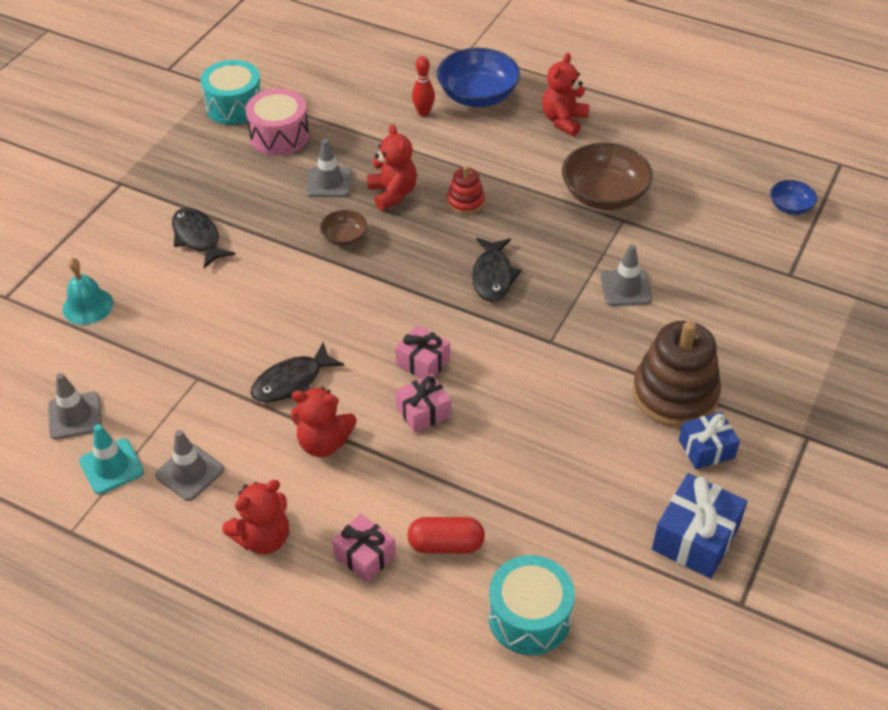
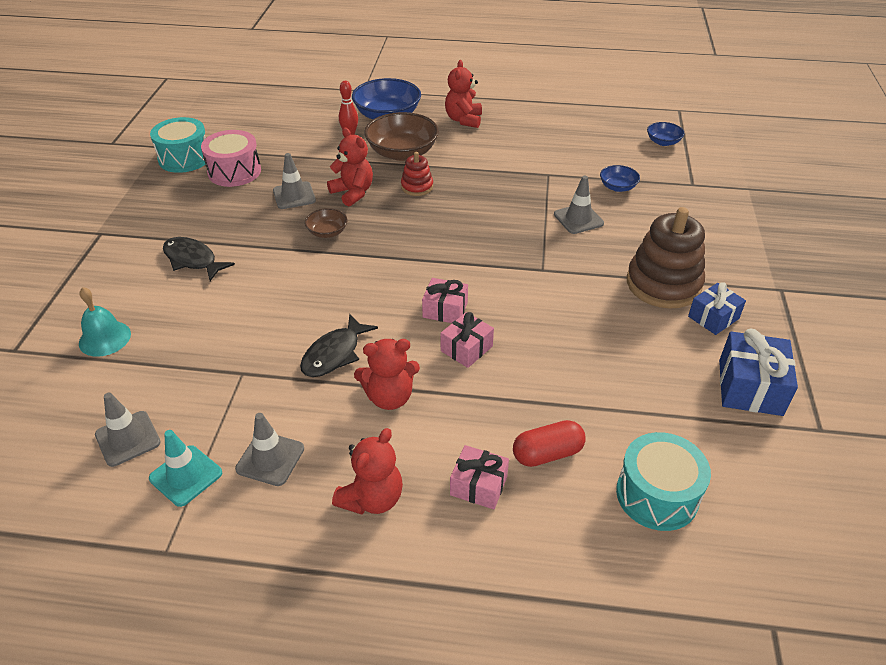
camera: 20 degrees left, 5 degrees down
black fish [472,238,522,302] -> none
brown bowl [562,143,653,210] -> brown bowl moved to [364,112,439,161]
none -> blue bowl [600,165,640,192]

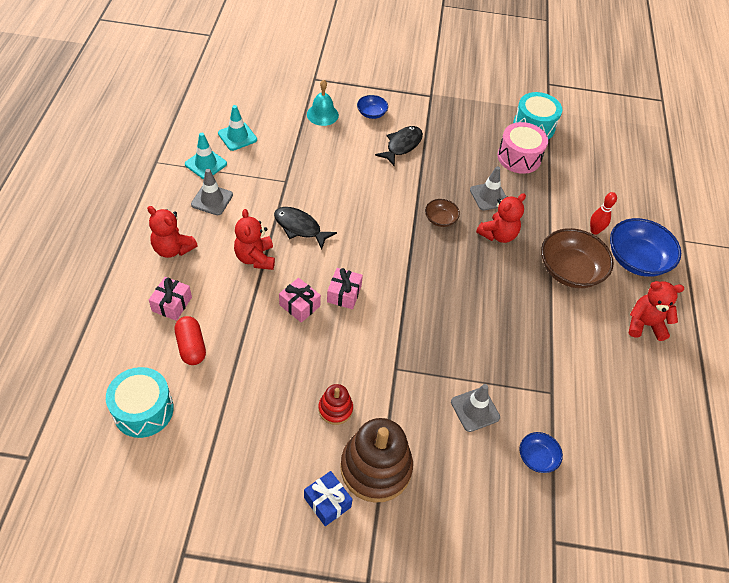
camera: 85 degrees right, 10 degrees up
grey traffic cone [95,393,161,467] -> turquoise traffic cone [218,105,257,151]
red stacking toy [401,152,433,196] -> red stacking toy moved to [318,384,353,425]
blue bowl [647,122,685,146] -> blue bowl moved to [357,95,388,119]
blue gift [719,328,798,416] -> none

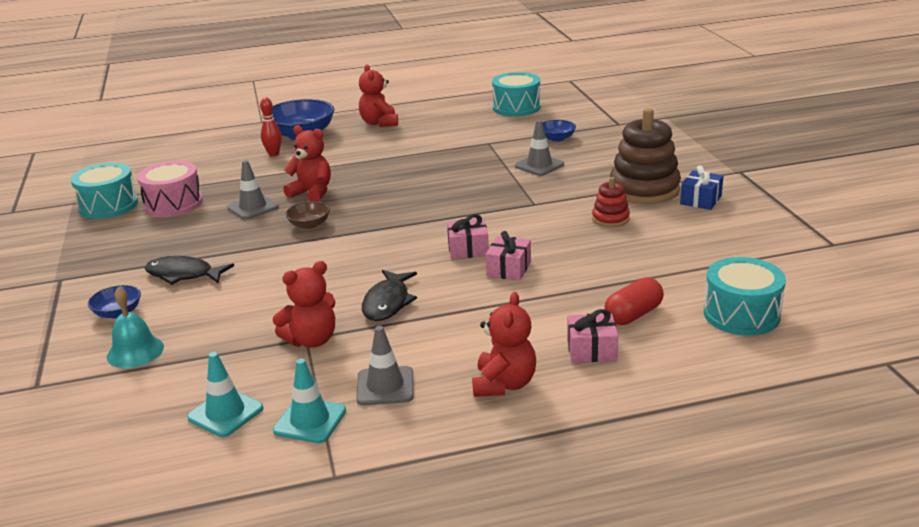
camera: 105 degrees left, 25 degrees down
red teddy bear [234,209,275,270] -> red teddy bear moved to [272,261,335,348]
brown bowl [541,228,614,288] -> none
none -> turquoise drum [492,72,540,117]

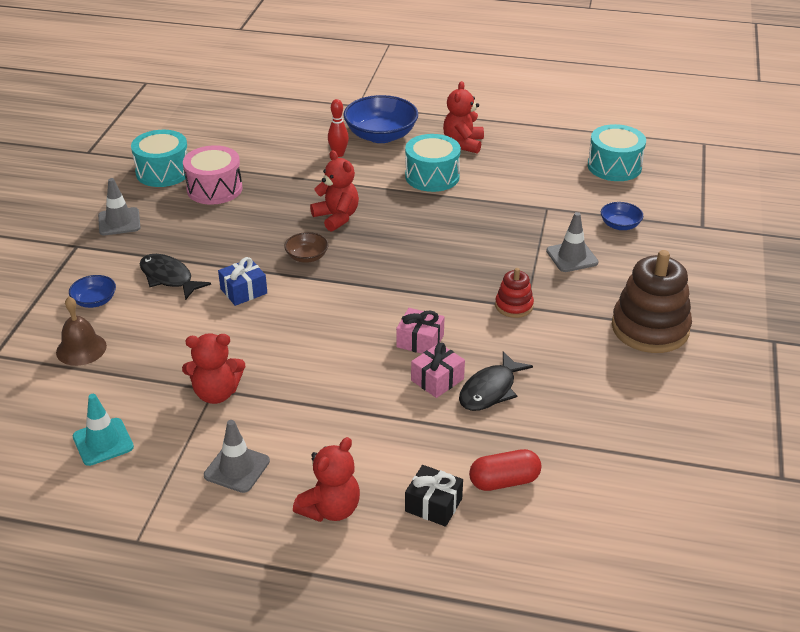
camera: 25 degrees right, 10 degrees up
turquoise bell [107,287,164,368] -> brown bell [56,297,107,366]
grey traffic cone [227,160,279,220] -> grey traffic cone moved to [98,178,141,235]
turquoise traffic cone [273,359,346,443] -> none
black fish [362,270,417,321] -> black fish moved to [459,351,533,411]
pink gift [567,309,618,363] -> black gift [405,465,463,527]
red stacking toy [592,177,630,227] -> red stacking toy moved to [495,268,534,318]
blue gift [680,165,723,210] -> blue gift moved to [218,257,267,306]
turquoise drum [704,257,786,336] -> turquoise drum moved to [405,134,461,192]

